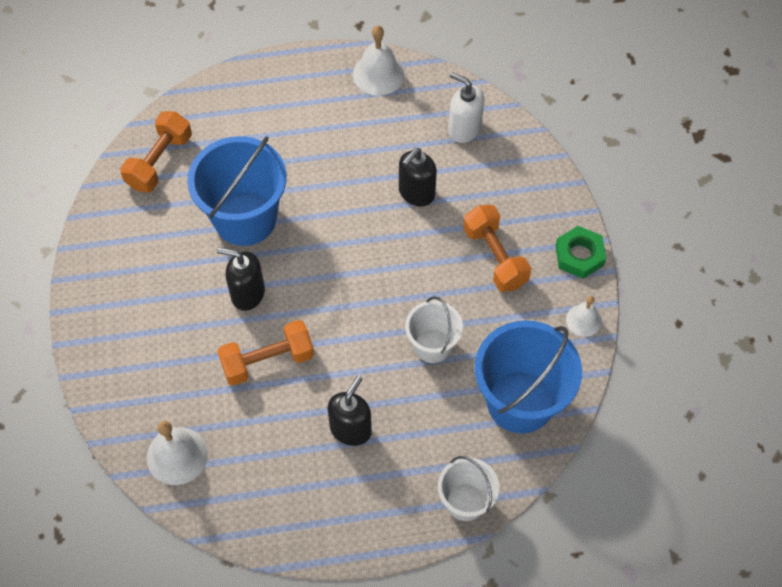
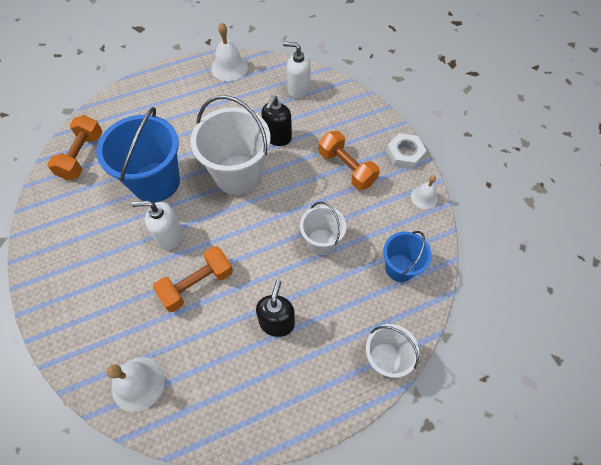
camera: 15 degrees left, 0 degrees up
black soap dispenser [217,247,265,311] -> white soap dispenser [132,200,182,250]
blue bucket [475,320,582,434] -> blue bucket [383,231,432,282], size x0.57
green nut [555,226,606,279] -> white nut [386,133,427,169]
none -> white bucket [190,95,271,195]

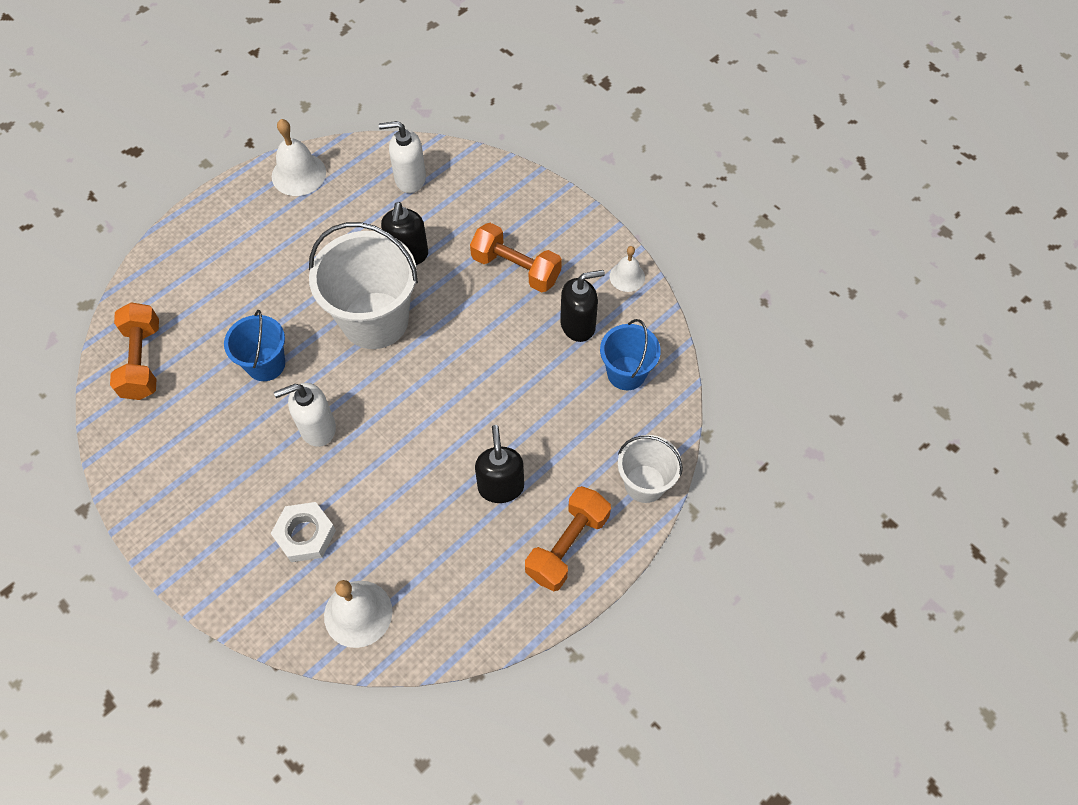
camera: 20 degrees left, 0 degrees up
blue bucket [96,107,180,202] -> blue bucket [224,310,285,381], size x0.57
orange dumbbell [153,246,233,312] -> orange dumbbell moved to [525,486,611,591]
white bucket [300,201,346,255] -> none
white nut [386,133,427,169] -> white nut moved to [271,502,336,562]
none -> black soap dispenser [560,270,605,342]

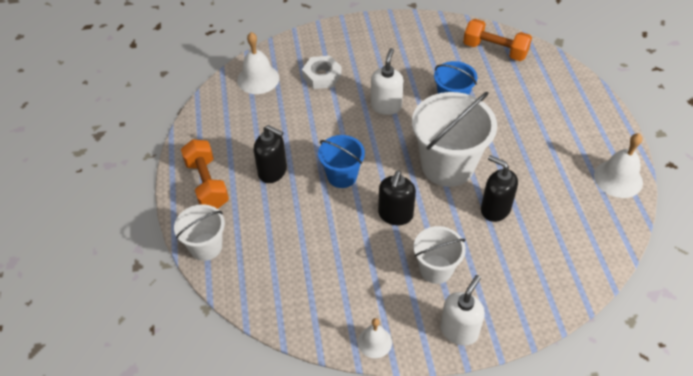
camera: 125 degrees right, 10 degrees down
white soap dispenser [379,121,426,193] -> white soap dispenser moved to [440,275,485,346]
orange dumbbell [470,223,562,292] -> white bucket [414,226,466,284]
black soap dispenser [560,270,605,342] -> black soap dispenser moved to [378,170,416,225]
blue bucket [600,319,661,390] -> blue bucket moved to [318,135,365,188]

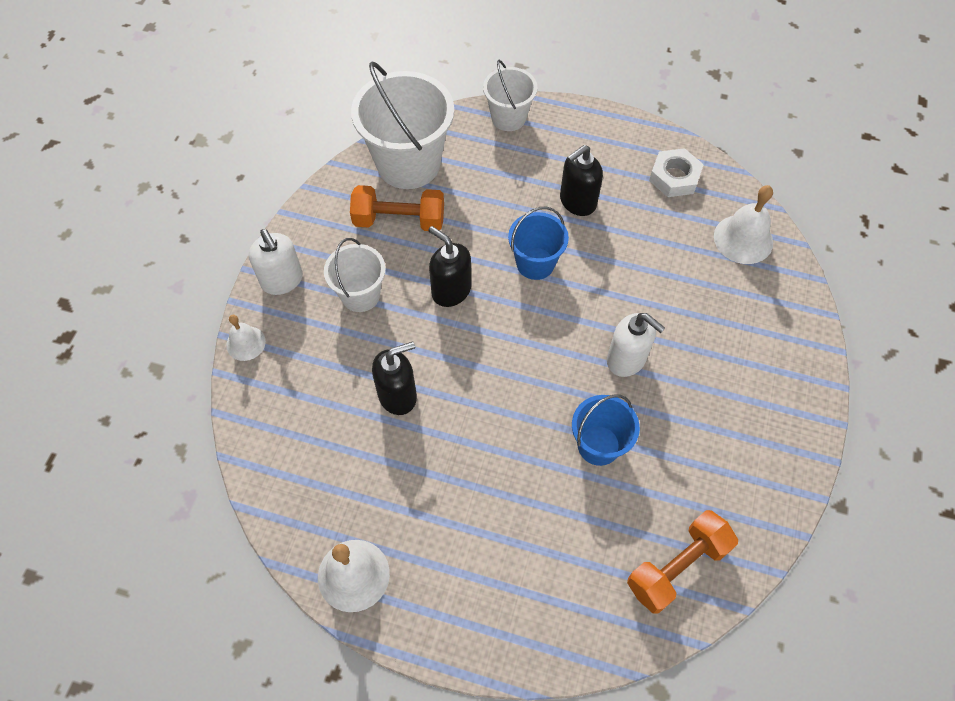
camera: 115 degrees right, 10 degrees up
orange dumbbell [181,139,229,209] -> orange dumbbell moved to [350,185,444,231]
white nut [302,56,342,89] -> white nut moved to [649,148,704,197]
white bell [358,318,392,358] -> white bell moved to [226,315,266,361]
white bucket [412,92,497,187] -> white bucket moved to [351,61,454,189]

